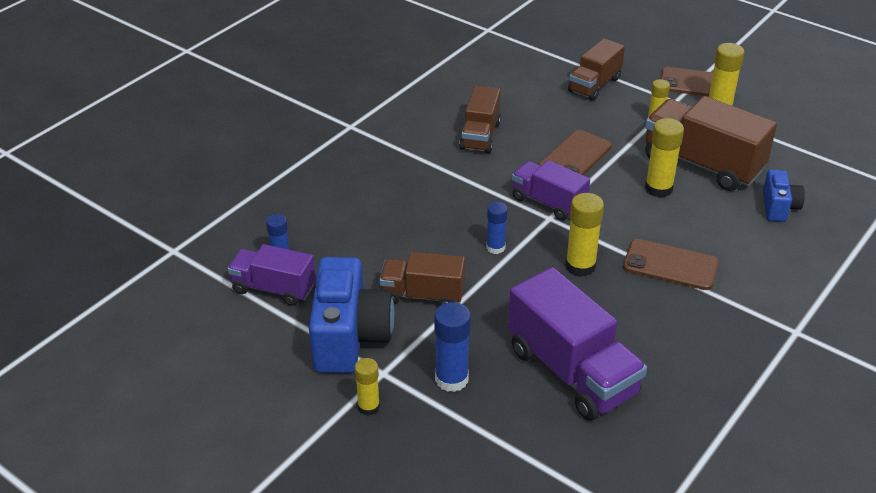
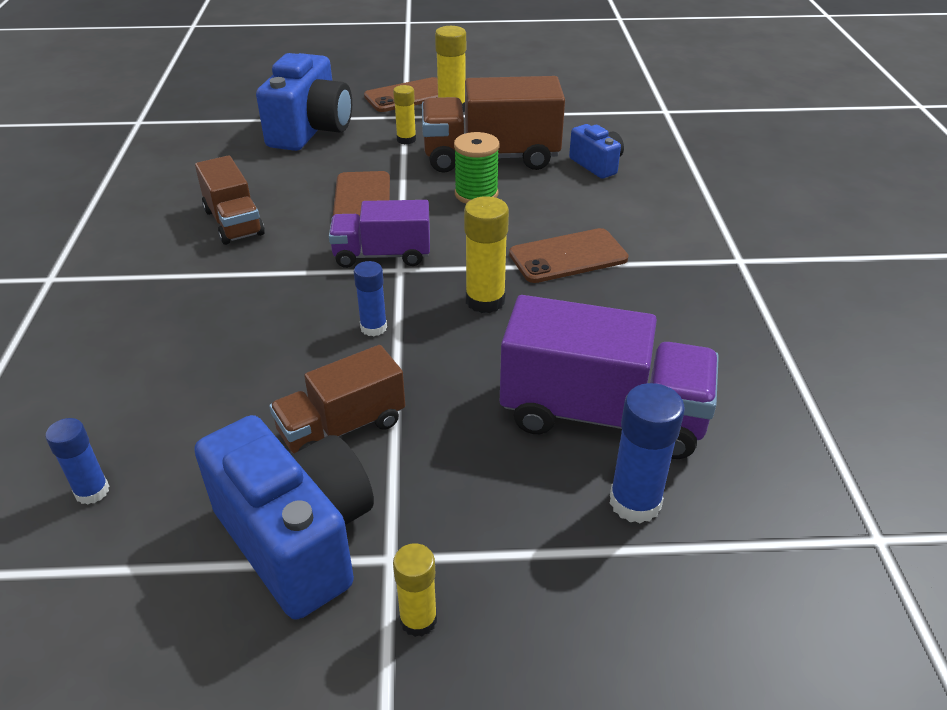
camera: 40 degrees left, 0 degrees up
purple truck [228,244,316,306] -> none
blue glue stick [434,302,471,392] -> blue glue stick moved to [610,383,685,524]
brown truck [568,38,625,101] -> blue camera [256,53,352,151]
yellow glue stick [645,118,684,198] -> green spool [454,132,499,204]

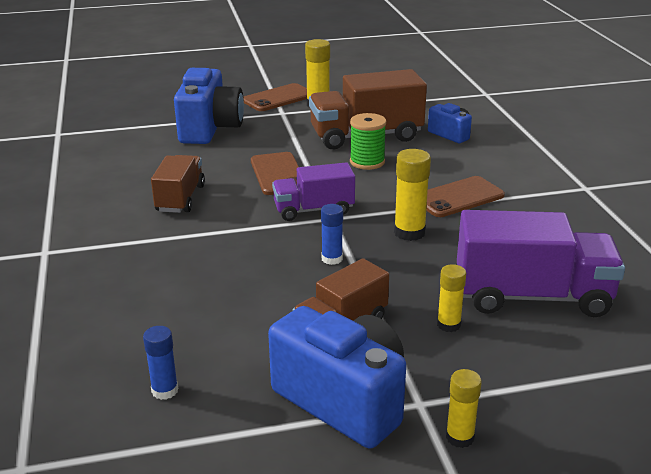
camera: 10 degrees left, 10 degrees down
brown truck [195,155,265,245] -> brown truck turned 135 degrees counterclockwise [151,155,205,213]
yellow glue stick [393,85,416,144] -> yellow glue stick moved to [437,264,466,332]
blue glue stick [610,383,685,524] -> none

